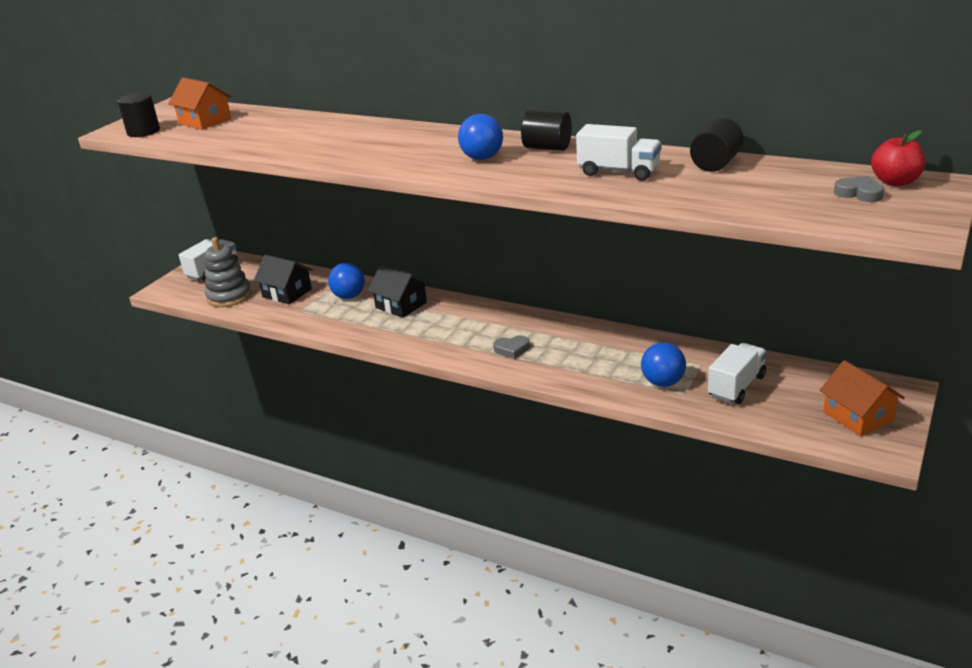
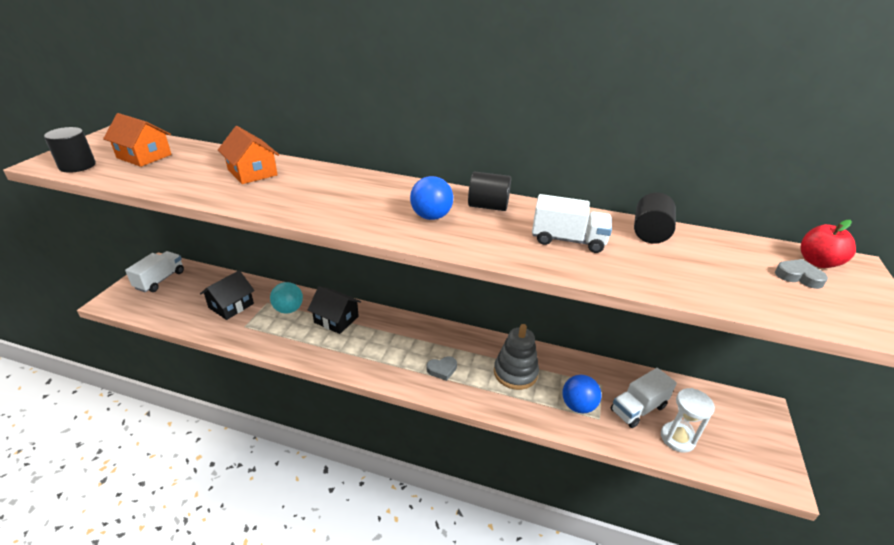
camera: 15 degrees left, 5 degrees up
grey stacking toy [205,237,252,307] -> grey stacking toy moved to [494,324,539,390]
black house [254,255,313,304] -> black house turned 75 degrees counterclockwise [200,270,255,320]
blue ball [328,263,365,299] -> turquoise ball [270,282,303,313]
white truck [708,343,767,404] -> white truck turned 150 degrees counterclockwise [611,368,677,428]
orange house [820,360,905,436] -> orange house moved to [218,126,279,184]
none -> white hourglass [661,388,715,453]

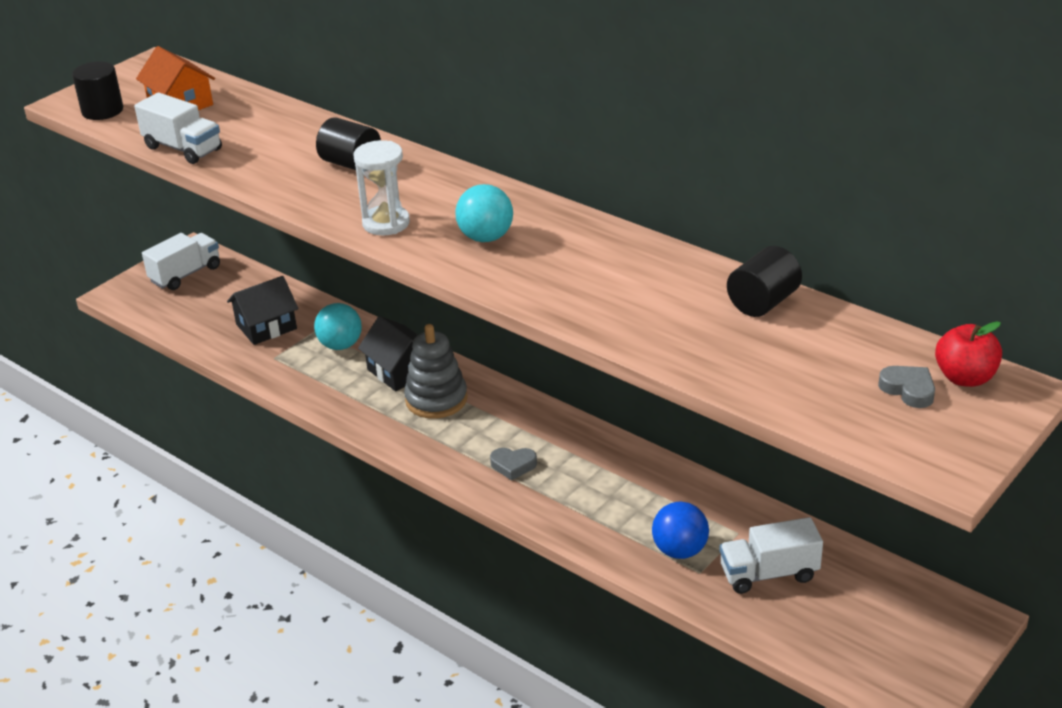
camera: 25 degrees right, 0 degrees up
orange house [218,126,279,184] -> none
blue ball [410,176,453,220] -> turquoise ball [456,184,513,242]
black cylinder [468,171,511,211] -> black cylinder moved to [316,117,381,170]
grey stacking toy [494,324,539,390] -> grey stacking toy moved to [404,324,468,419]
white truck [532,194,612,253] -> white truck moved to [134,92,222,164]
white hourglass [661,388,715,453] -> white hourglass moved to [354,140,410,235]

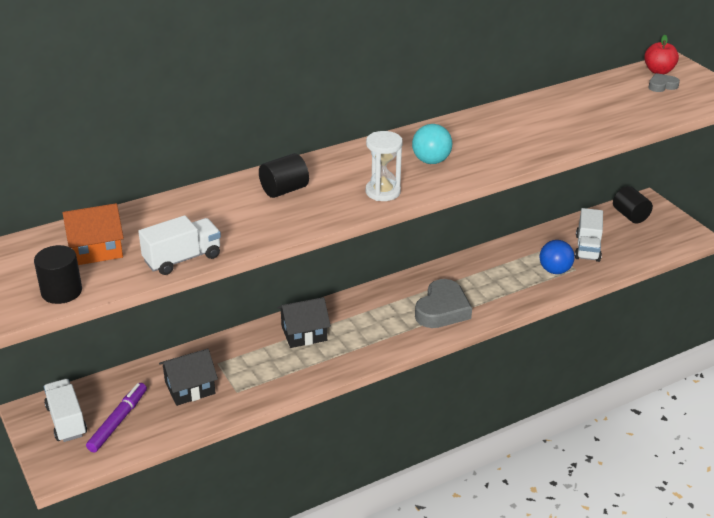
camera: 70 degrees left, 0 degrees up
black house [227,276,298,345] -> black house turned 75 degrees clockwise [159,349,218,406]
turquoise ball [314,303,362,350] -> none
grey stacking toy [404,324,468,419] -> none
grey heart [490,448,537,481] -> grey heart [415,279,472,328], size x2.01
black cylinder [727,246,802,317] -> black cylinder moved to [613,186,653,224]
none -> purple marker [86,383,147,453]

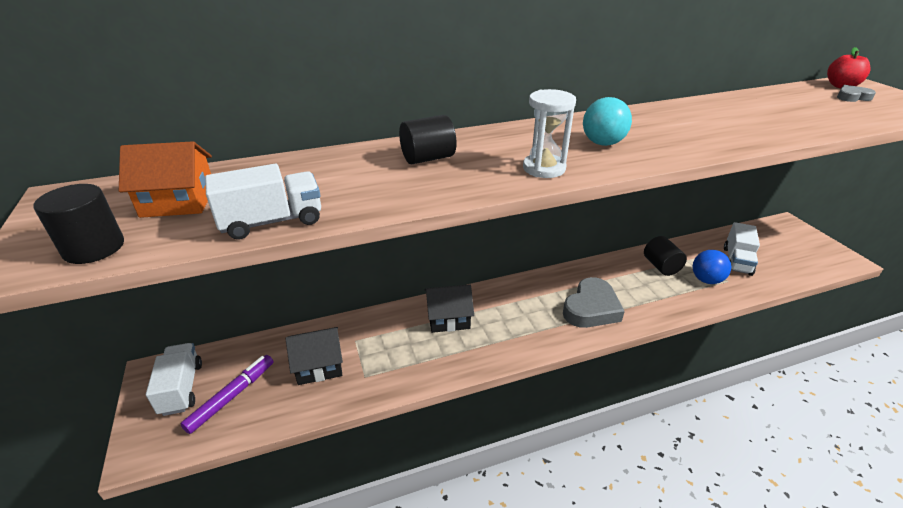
camera: 10 degrees right, 0 degrees up
black cylinder [613,186,653,224] -> black cylinder moved to [644,236,687,276]

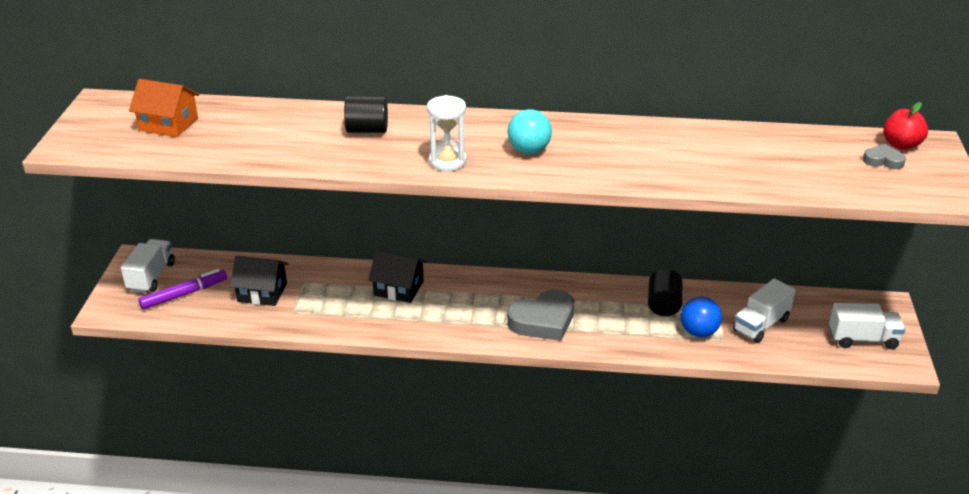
camera: 25 degrees right, 0 degrees up
black cylinder [33,184,124,264] -> none
white truck [205,164,321,240] -> white truck moved to [829,303,905,349]

